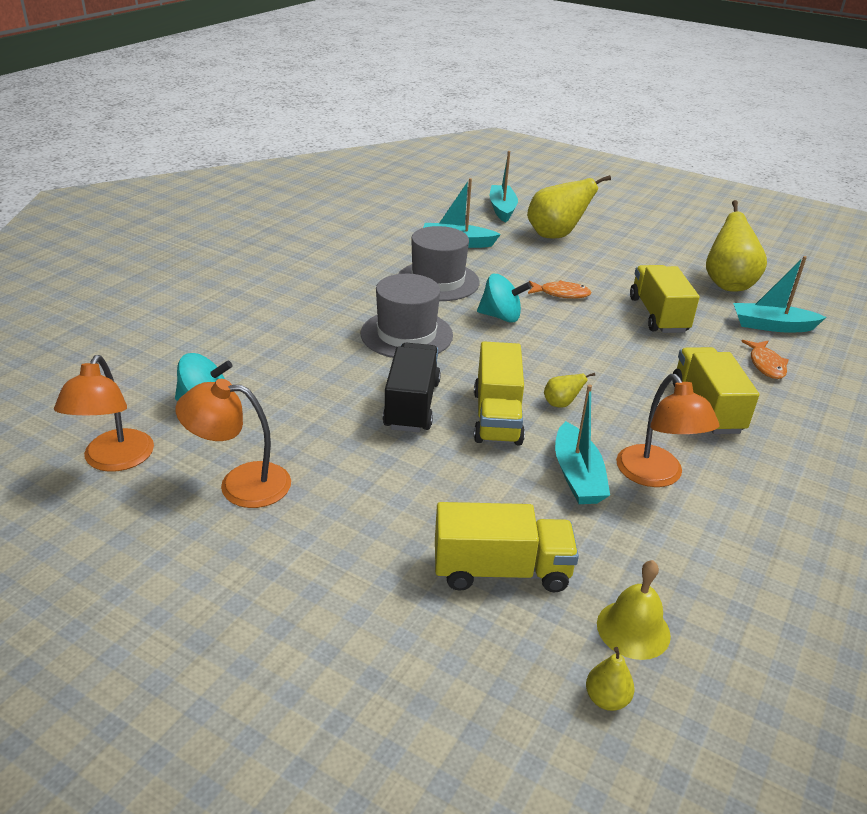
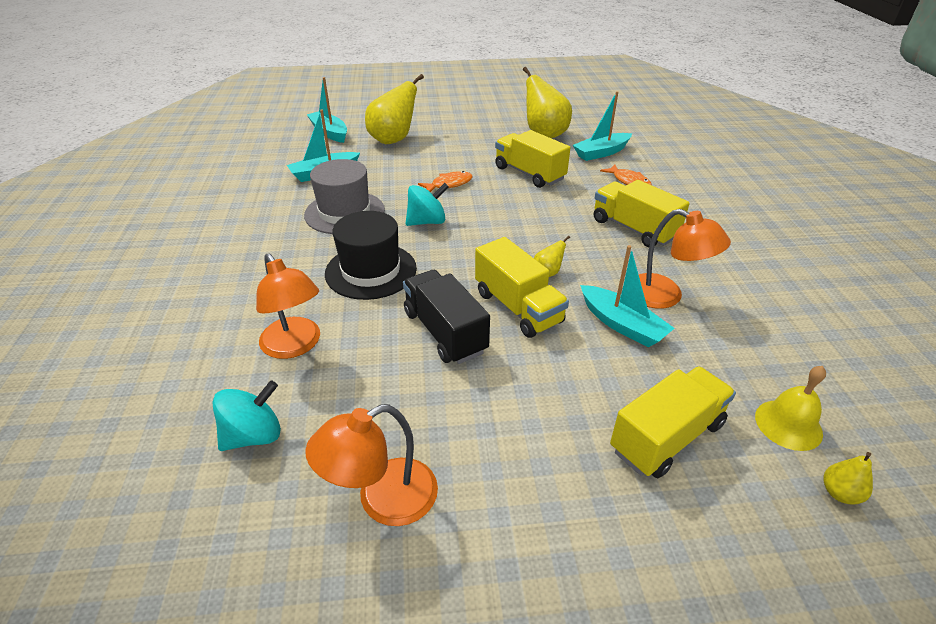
camera: 35 degrees left, 5 degrees up
orange lamp [54,355,154,472] -> orange lamp moved to [256,254,320,359]
grey hat [361,274,453,358] -> black hat [325,211,417,300]

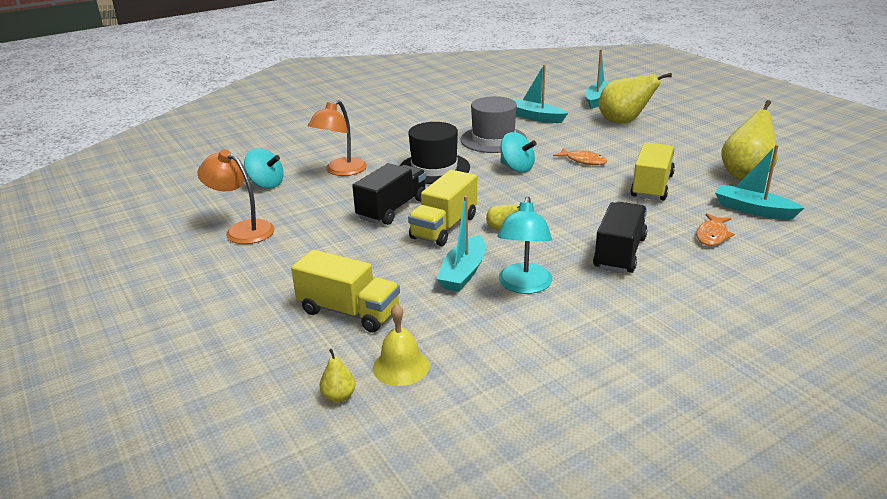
camera: 65 degrees right, 10 degrees down
yellow truck [594,180,690,247] -> black truck [593,202,647,273]
orange lamp [639,209,731,309] -> turquoise lamp [497,196,553,294]

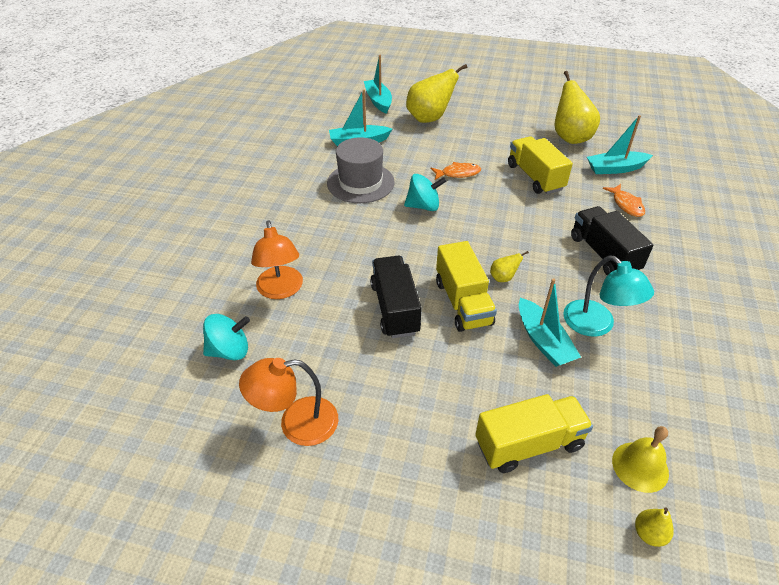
camera: 45 degrees left, 15 degrees up
black hat [400,122,470,184] -> none

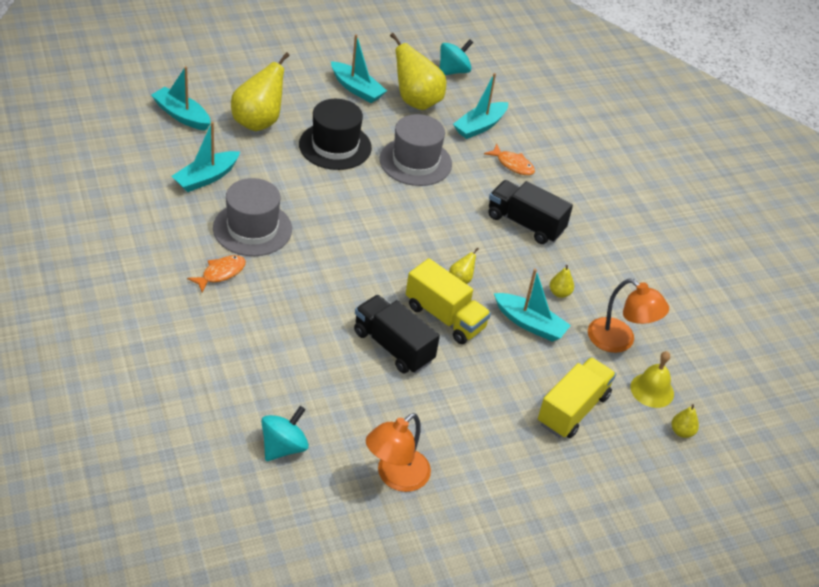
camera: 40 degrees left, 0 degrees up
orange lamp [251,220,303,299] -> orange lamp moved to [588,279,669,353]
turquoise spinning top [404,174,446,211] -> turquoise spinning top moved to [440,40,473,75]
orange fish [431,162,481,180] -> orange fish moved to [187,255,246,293]
yellow truck [508,136,573,194] -> grey hat [380,114,452,186]
turquoise lamp [563,256,654,337] -> yellow pear [550,265,574,298]
none -> black hat [299,99,372,170]
none -> turquoise boat [331,34,387,103]

